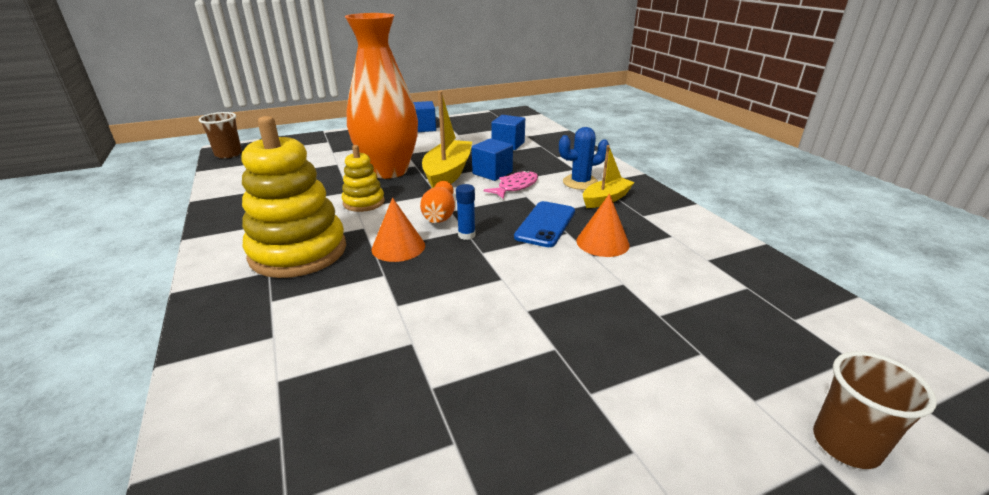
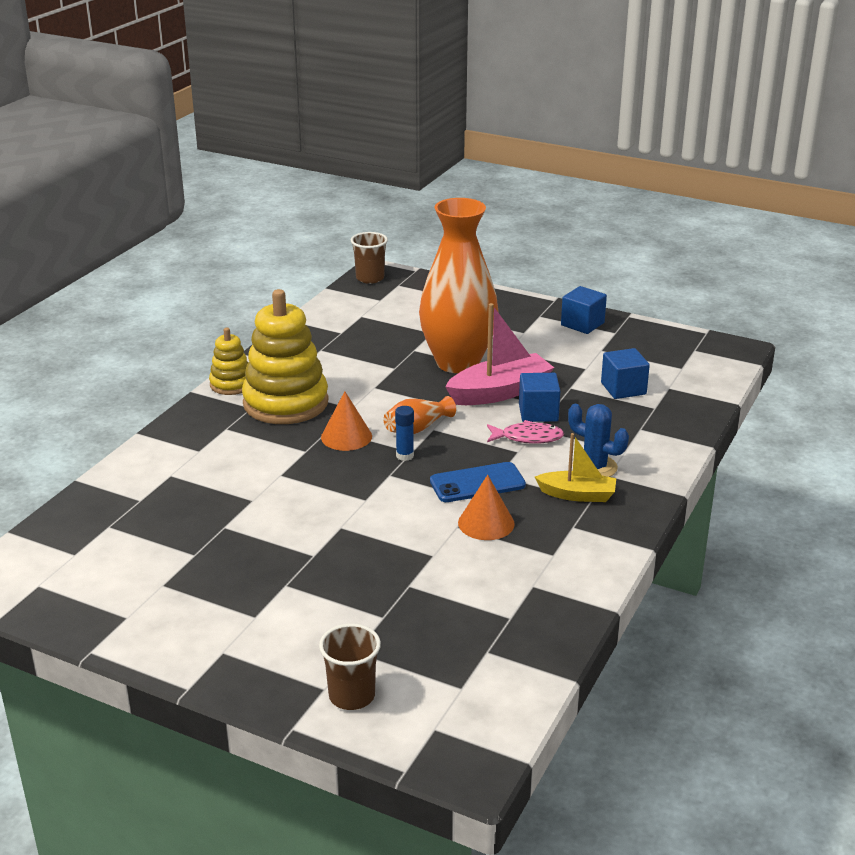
camera: 50 degrees right, 0 degrees up
yellow stacking toy [342,145,385,212] -> yellow stacking toy moved to [209,328,248,395]
yellow boat [422,91,472,188] -> pink boat [445,303,554,405]

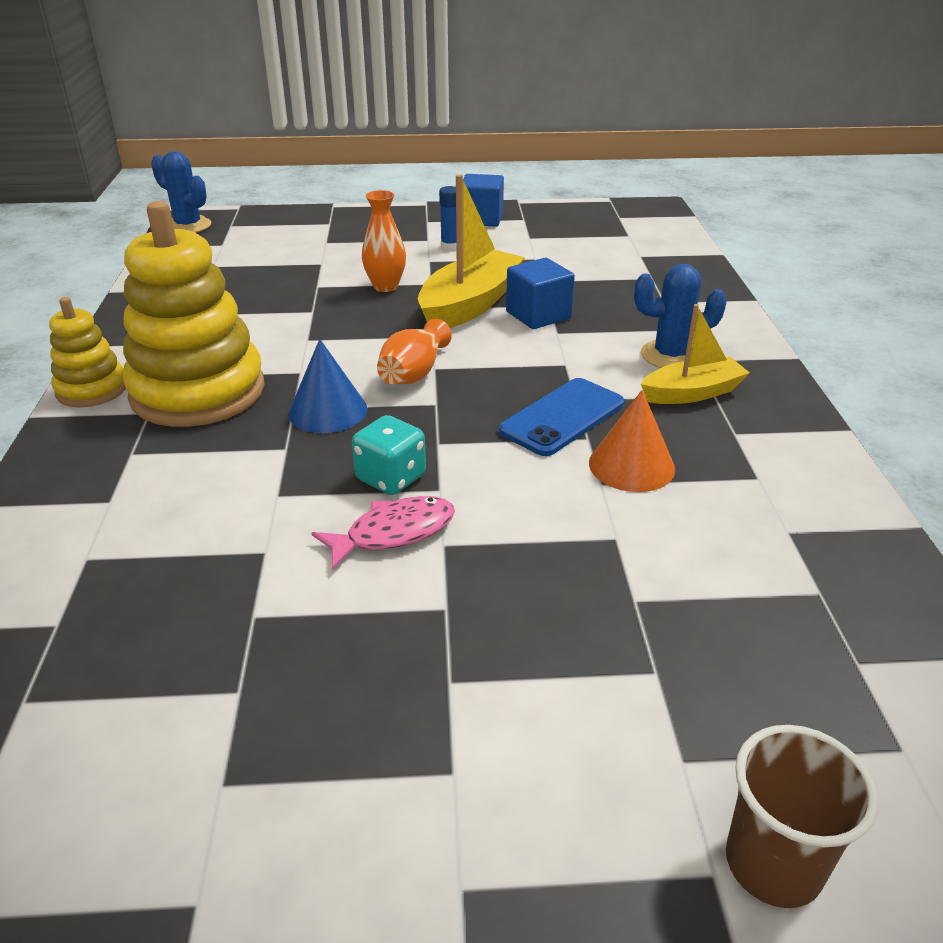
camera: 30 degrees left, 5 degrees up
orange cone [321,391,372,451] -> blue cone [288,339,367,433]
brown cup [351,232,388,284] -> blue cactus [151,151,211,233]
blue glue stick [395,406,414,461] -> blue glue stick moved to [439,186,457,251]
orange vase [419,198,498,373] -> orange vase [362,190,406,292], size x0.42
pink boat [445,303,554,405] -> yellow boat [418,174,525,328]
pink fish [487,420,564,444] -> pink fish moved to [312,496,455,570]
blue cube [601,348,650,399] -> none
none -> turquoise dice [352,415,426,495]

